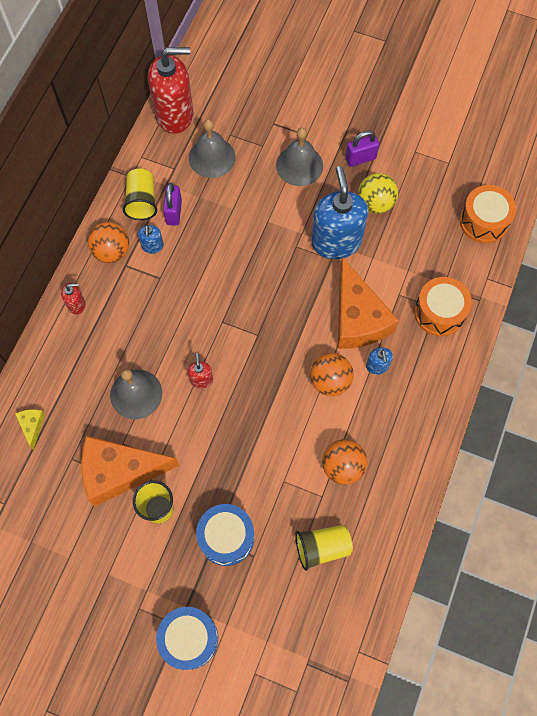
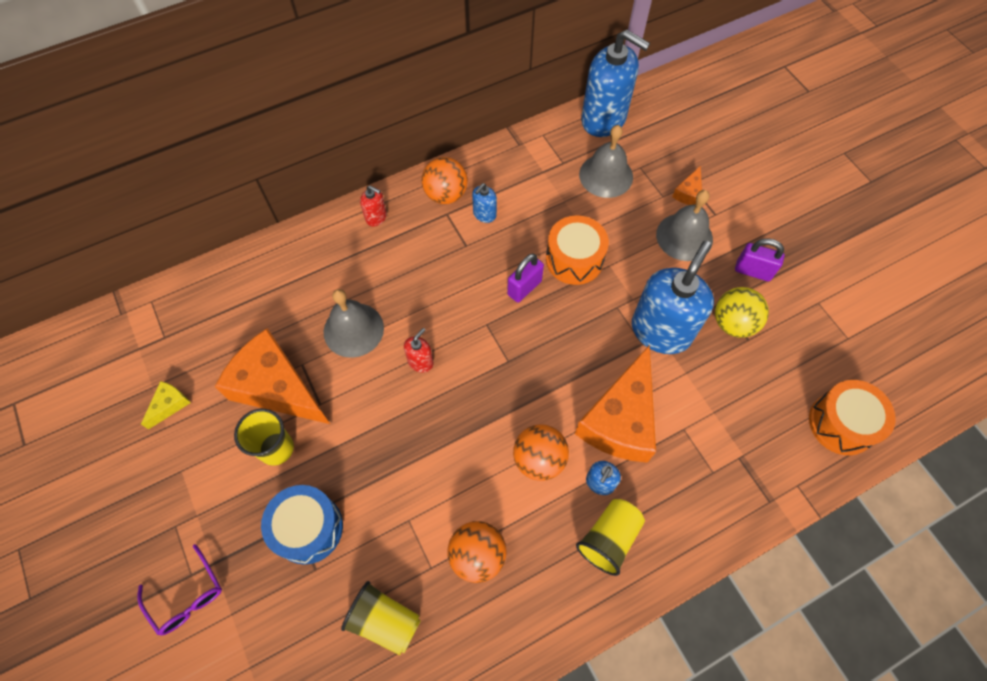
camera: 40 degrees right, 5 degrees down
yellow cheese [15,409,45,450] -> yellow cheese moved to [141,381,191,429]
yellow cup [123,169,157,220] -> yellow cup moved to [576,499,645,576]
red soap dispenser [148,47,193,134] -> blue soap dispenser [581,30,650,137]
blue drum [156,607,218,670] -> purple glasses [137,544,222,635]
purple padlock [163,183,182,226] -> purple padlock moved to [507,254,544,303]
orange drum [414,277,472,336] -> orange drum moved to [546,215,609,285]
none -> orange cheese [672,166,702,205]

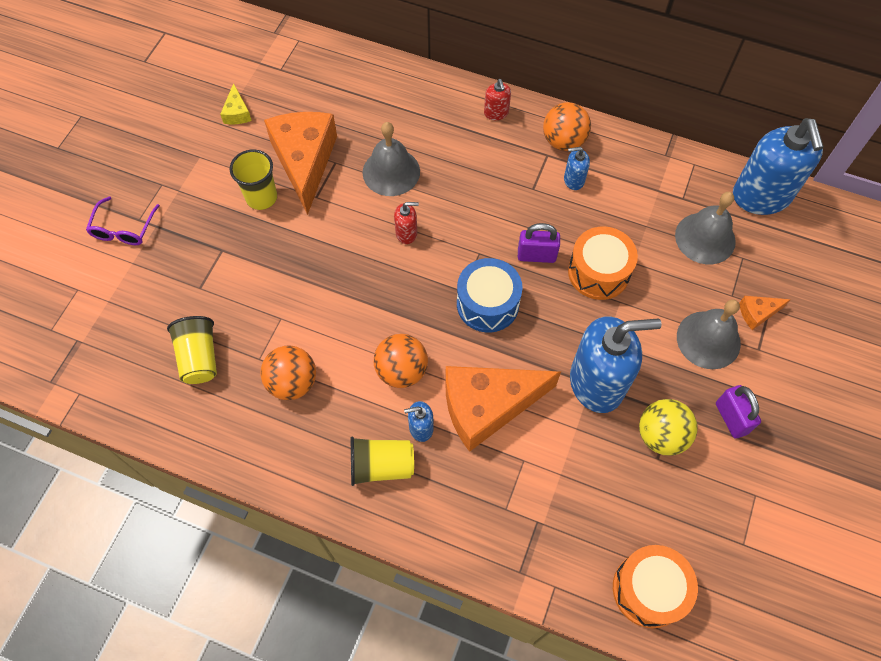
camera: 50 degrees right, 0 degrees up
yellow cheese [141,381,191,429] -> yellow cheese turned 90 degrees clockwise [220,83,252,124]
blue drum [261,485,343,565] -> blue drum moved to [457,258,522,332]

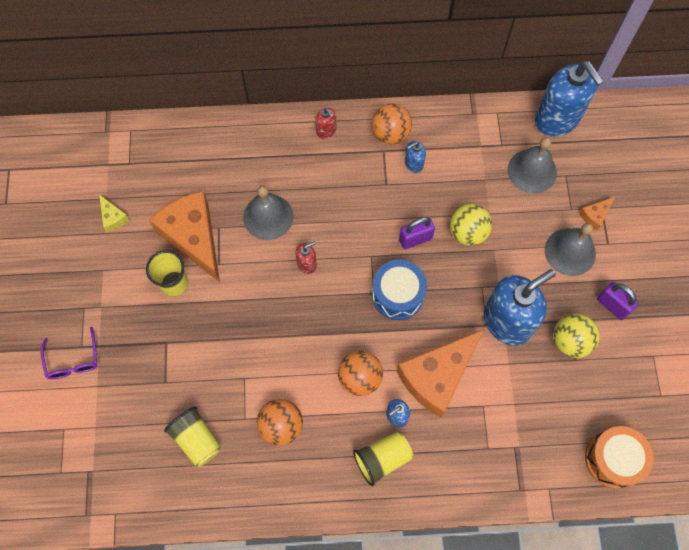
camera: 25 degrees left, 5 degrees up
orange drum [568,227,638,300] -> yellow ball [450,203,492,246]

